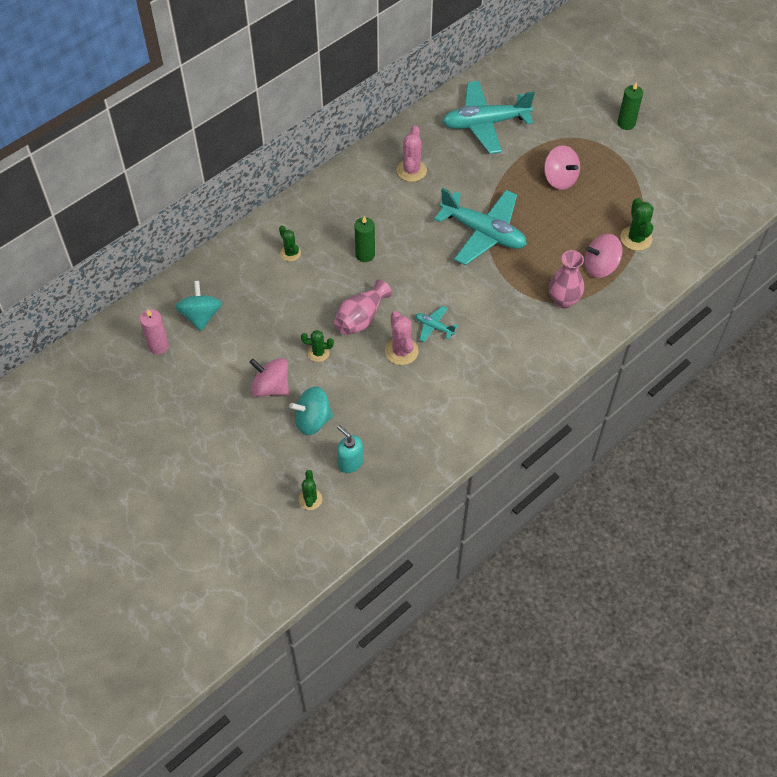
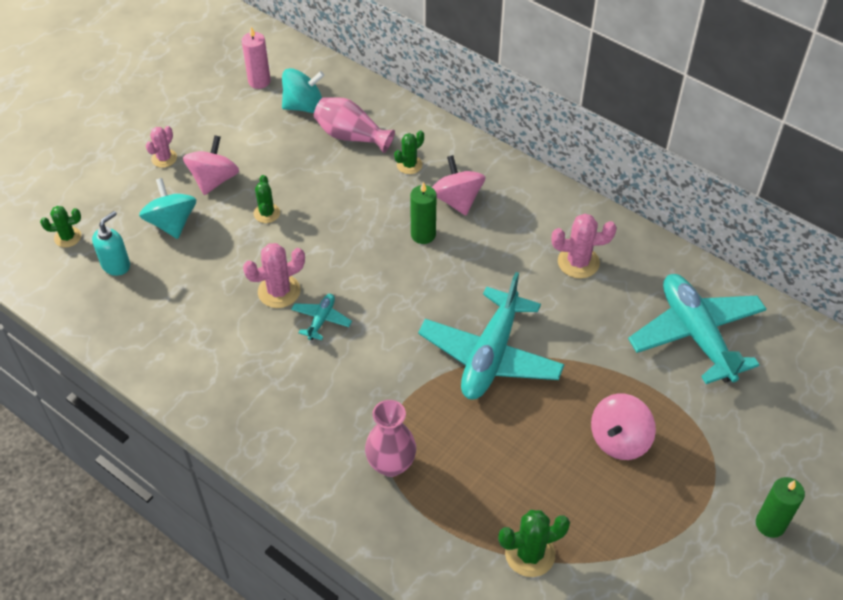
camera: 80 degrees right, 5 degrees down
pink vase [334,280,392,335] -> pink vase moved to [314,97,395,153]
pink spinning top [585,234,622,278] -> pink spinning top moved to [432,155,486,216]
none -> pink cactus [146,126,177,168]

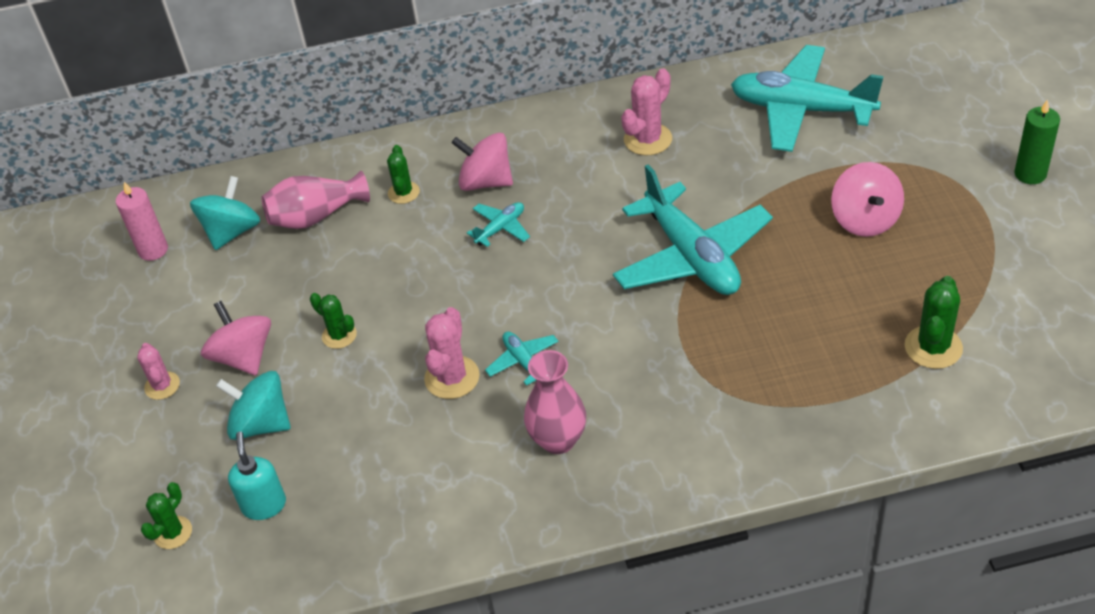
camera: 45 degrees left, 5 degrees down
pink vase [365,400,416,477] -> pink vase moved to [524,350,586,454]
green candle [410,182,437,244] -> turquoise plane [467,202,530,247]

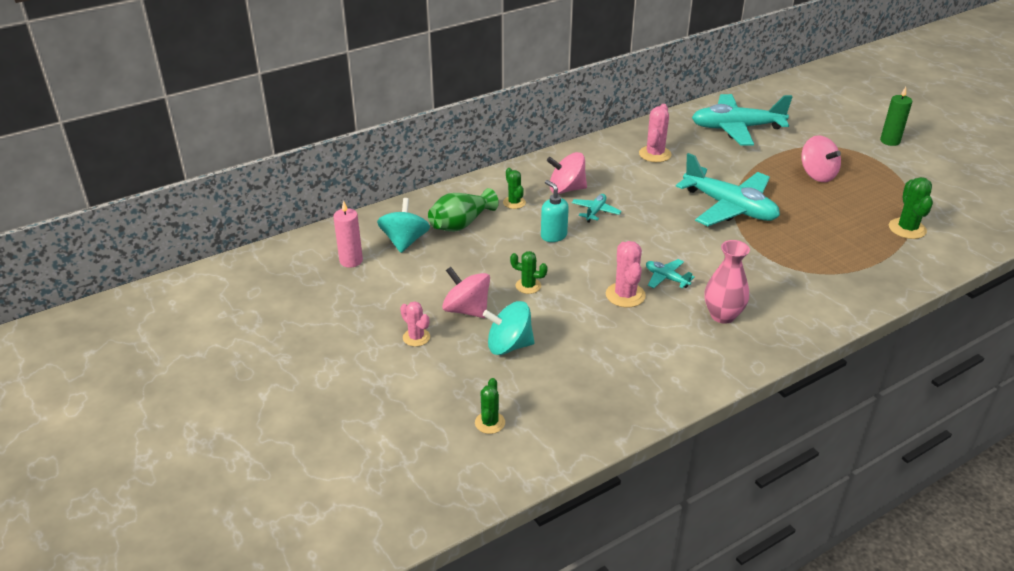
camera: 25 degrees left, 10 degrees down
turquoise soap dispenser [228,431,286,520] -> turquoise soap dispenser moved to [541,180,569,242]
pink vase [262,171,370,229] -> green vase [428,188,499,232]

